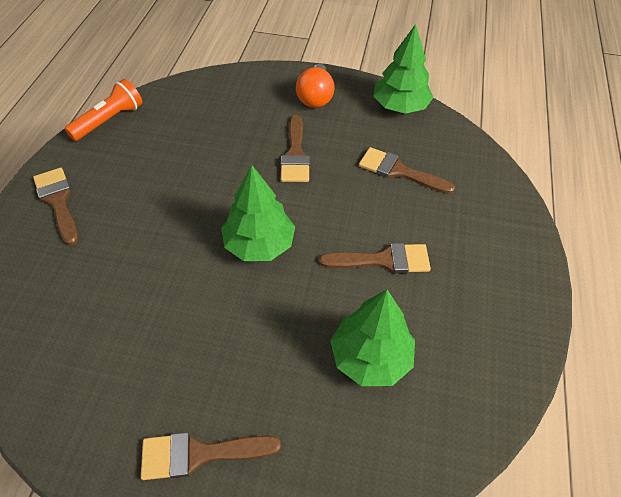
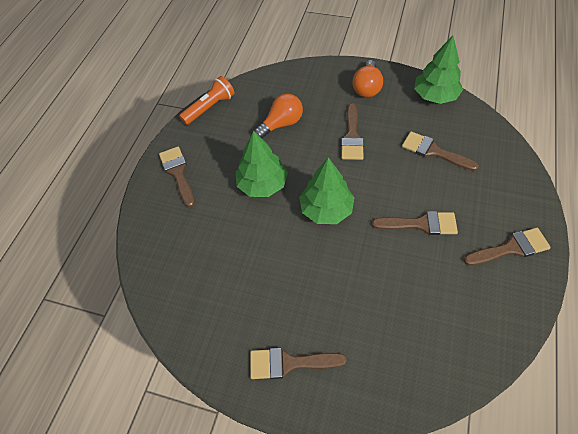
camera: 10 degrees right, 5 degrees up
green tree [331,290,415,386] -> green tree moved to [236,131,288,197]
none -> orange light bulb [254,94,303,138]
none -> brown brush [464,228,551,266]

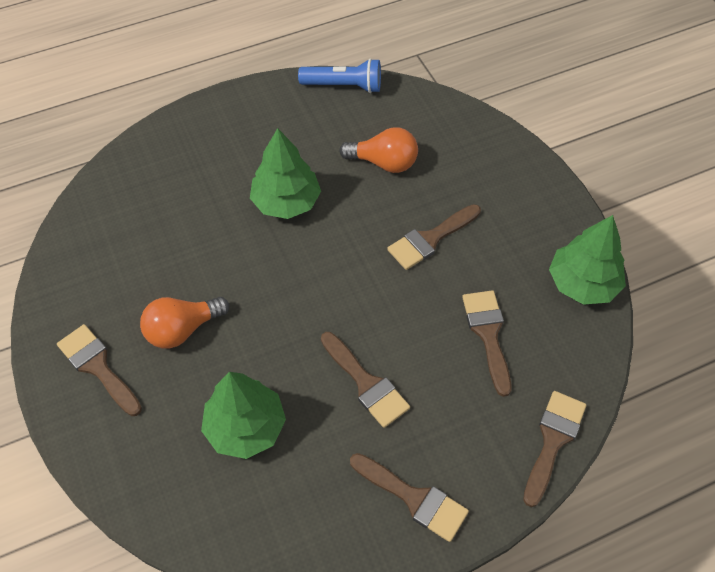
camera: 45 degrees right, 0 degrees up
brown brush [159,147,195,207] -> brown brush moved to [523,391,586,507]
orange flashlight [179,76,235,125] -> blue flashlight [298,58,381,93]
green tree [299,157,355,224] -> green tree moved to [201,372,286,459]
orange light bulb [352,60,383,97] -> orange light bulb moved to [140,297,229,349]

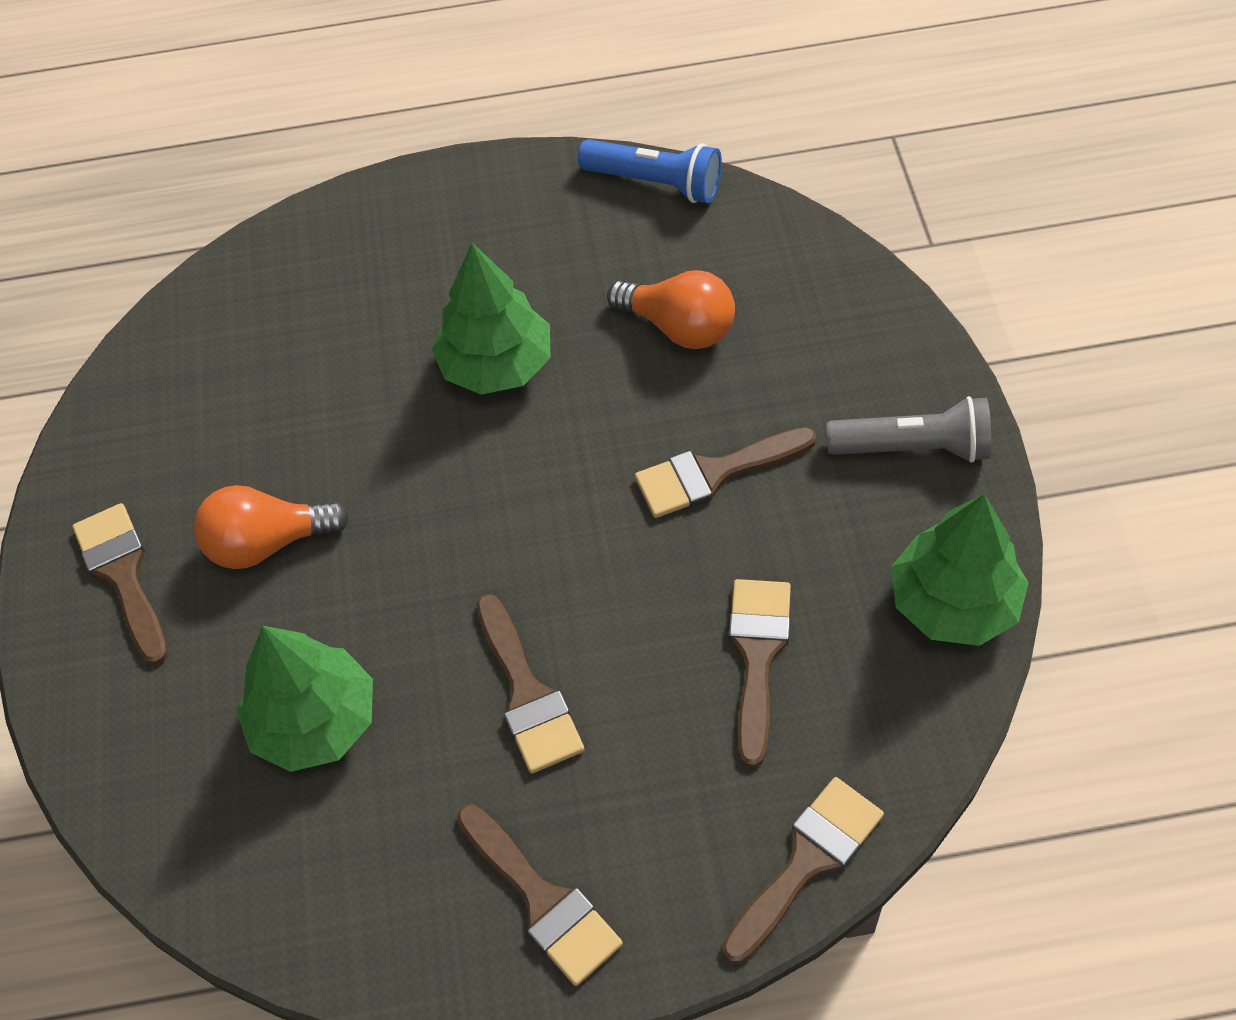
camera: 20 degrees right, 0 degrees up
none -> grey flashlight [826,396,991,463]

